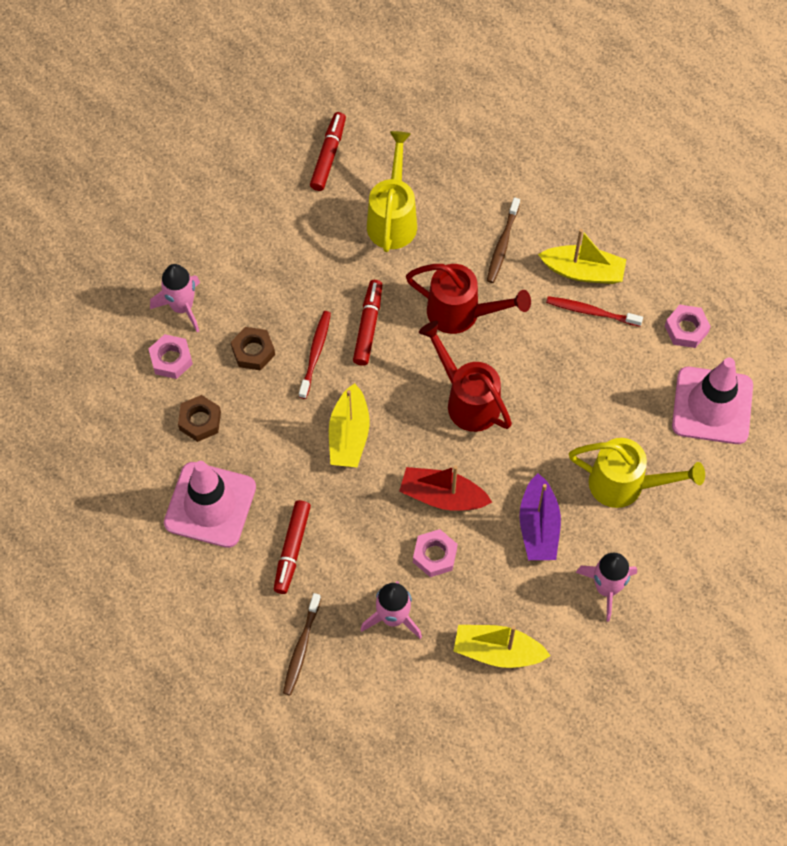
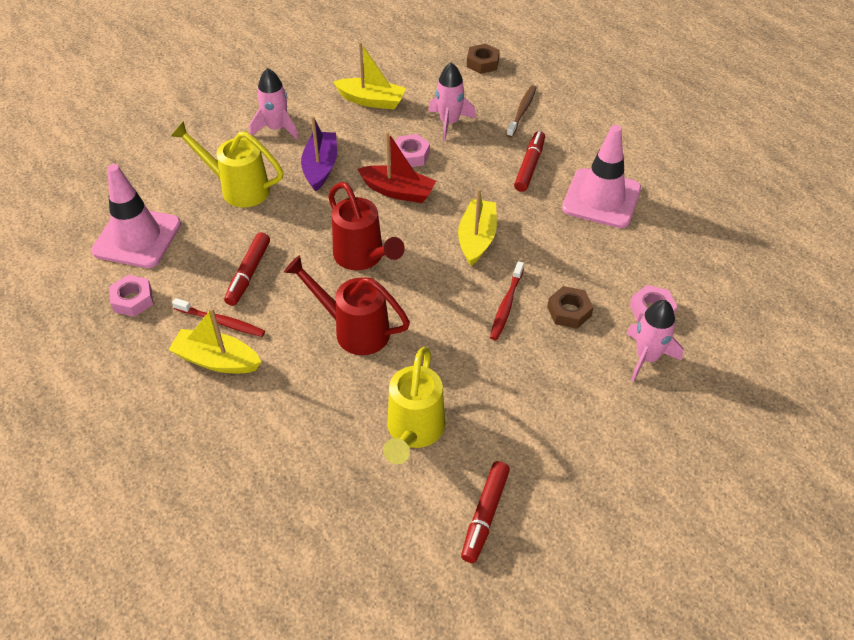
camera: 175 degrees left, 15 degrees down
brown nut [178,395,221,442] -> brown nut moved to [467,44,500,74]
red marker [353,280,382,366] -> red marker moved to [224,232,270,306]
brown toothbrush [487,197,520,283] -> none

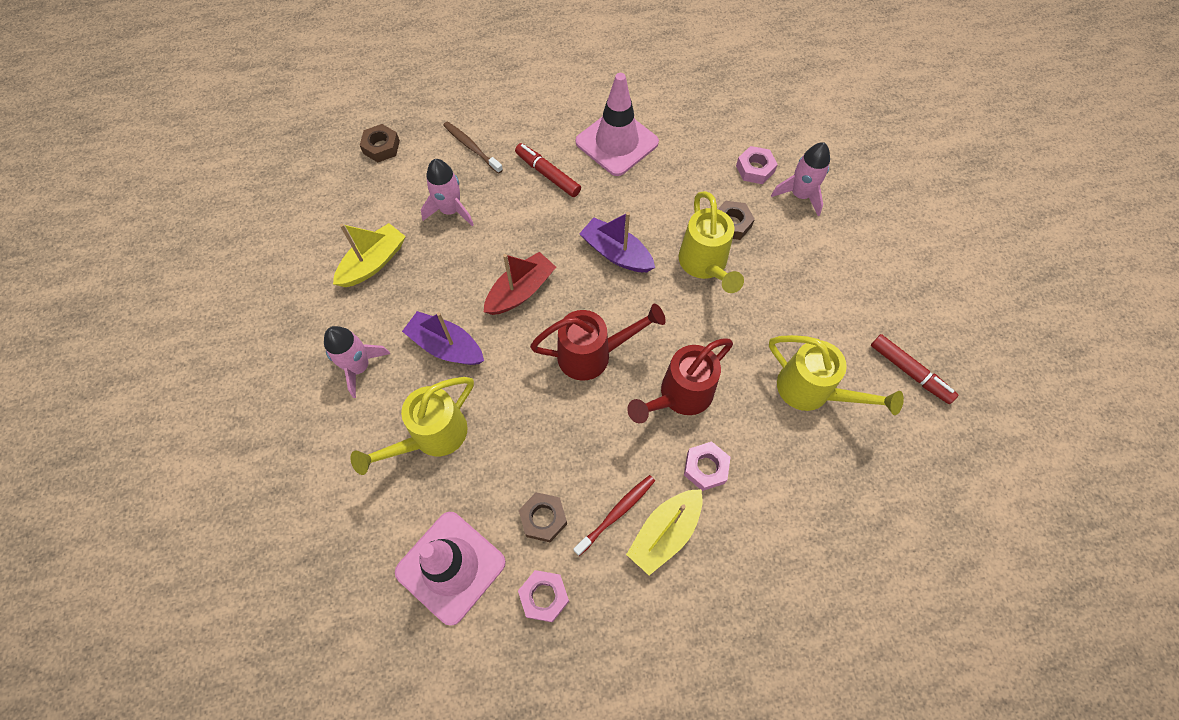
camera: 65 degrees left, 15 degrees up
red marker [224,232,270,306] -> none
pink nut [395,134,430,167] -> pink nut moved to [684,441,731,491]
yellow boat [458,188,497,266] -> purple boat [579,212,655,272]
red toothbrush [490,261,524,340] -> yellow watering can [679,191,744,293]
none -> brown nut [519,492,567,542]

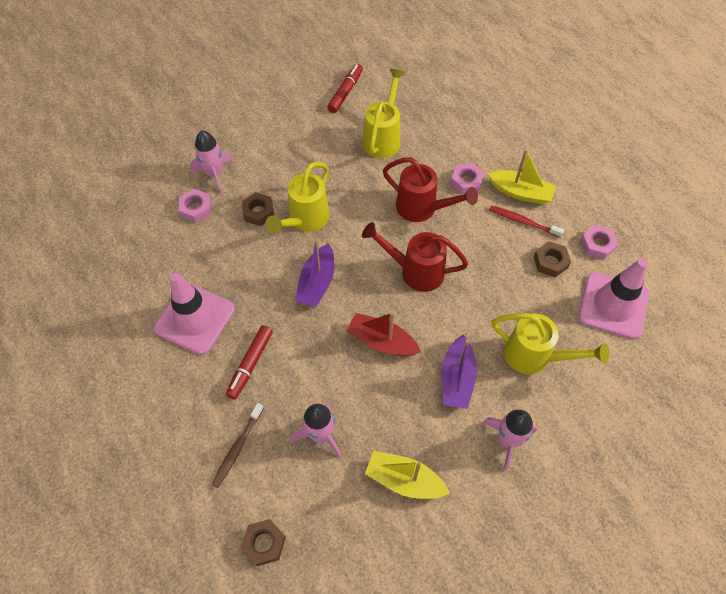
camera: 110 degrees left, 5 degrees down
red watering can [530,303,666,381] -> red watering can turned 45 degrees counterclockwise [362,222,468,292]
yellow watering can [679,191,744,293] -> yellow watering can turned 150 degrees clockwise [266,162,330,234]

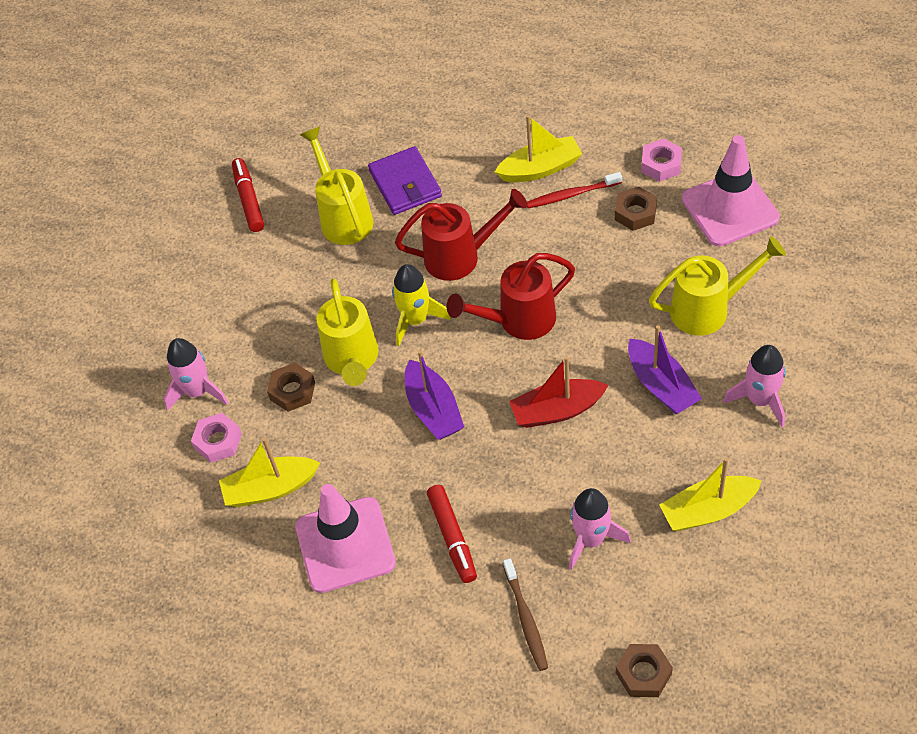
camera: 35 degrees left, 5 degrees down
pink nut [450,163,484,195] -> none
none -> yellow boat [219,437,320,507]
none -> purple wallet [368,146,442,215]
none -> yellow rocket [392,264,451,346]

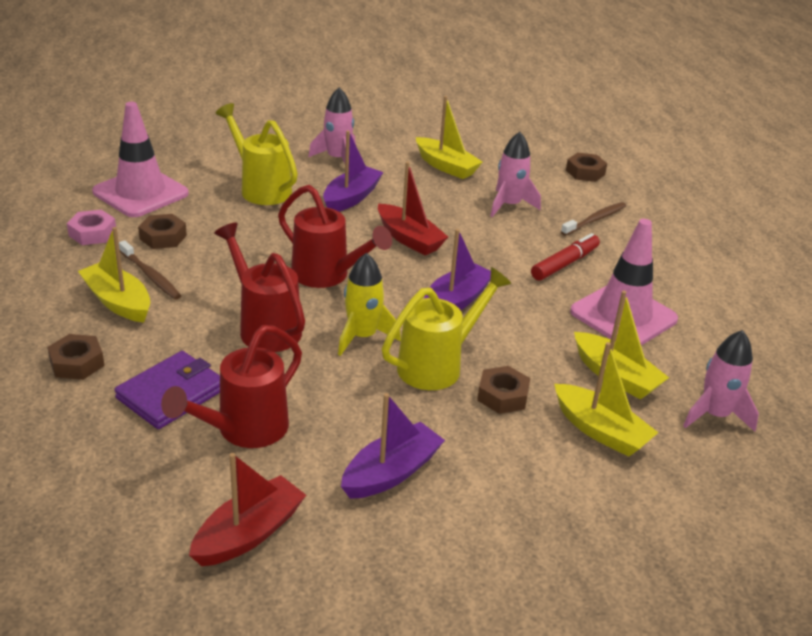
camera: 125 degrees left, 20 degrees down
pink rocket [164,338,229,411] -> pink rocket moved to [683,330,759,432]
pink nut [191,413,242,463] -> yellow boat [554,342,659,457]
red marker [232,158,264,232] -> red boat [189,453,306,566]
yellow watering can [300,127,373,245] -> red watering can [161,325,302,448]
red toothbrush [527,172,622,208] -> brown toothbrush [119,240,181,300]
none -> brown nut [47,334,105,380]
none -> purple boat [341,393,445,499]

